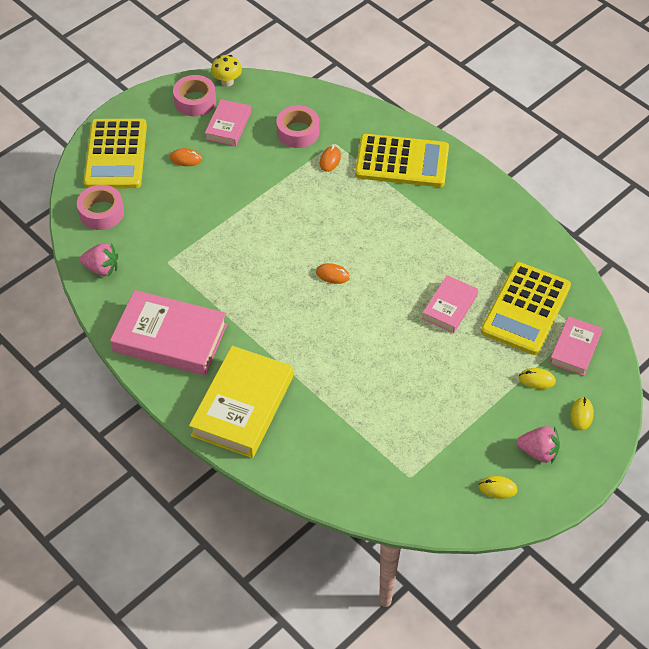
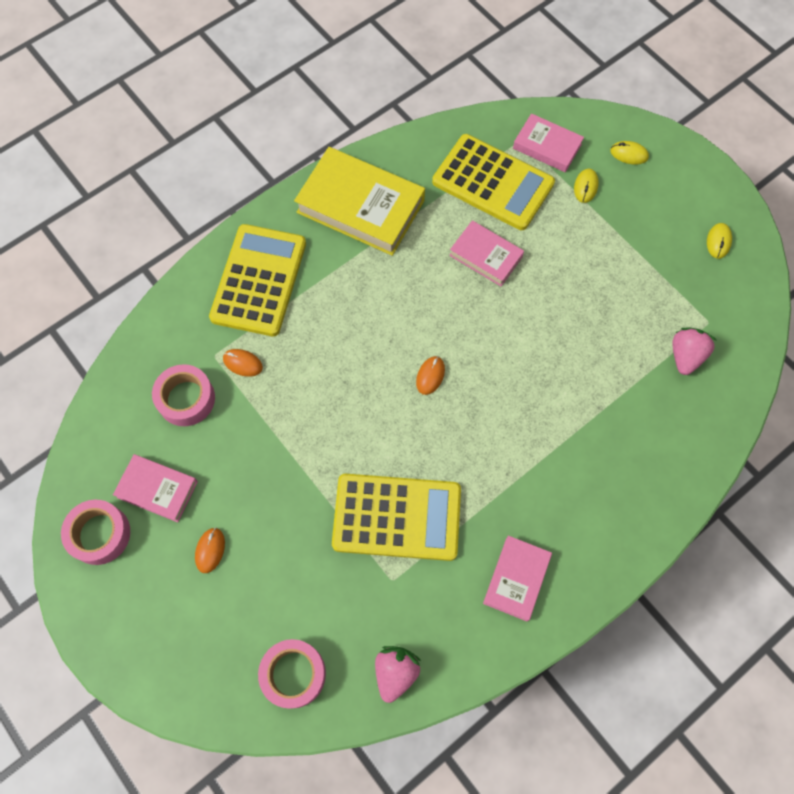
camera: 85 degrees left, 15 degrees up
yellow calculator [84,119,147,188] -> yellow calculator moved to [332,474,461,561]
pink book [110,290,227,375] -> pink book [483,536,552,621], size x0.56
yellow book [189,346,293,458] -> yellow book moved to [294,147,425,256]
yellow mushroom [211,55,242,87] -> none
pink strawberry [517,426,560,464] -> pink strawberry moved to [672,328,716,375]

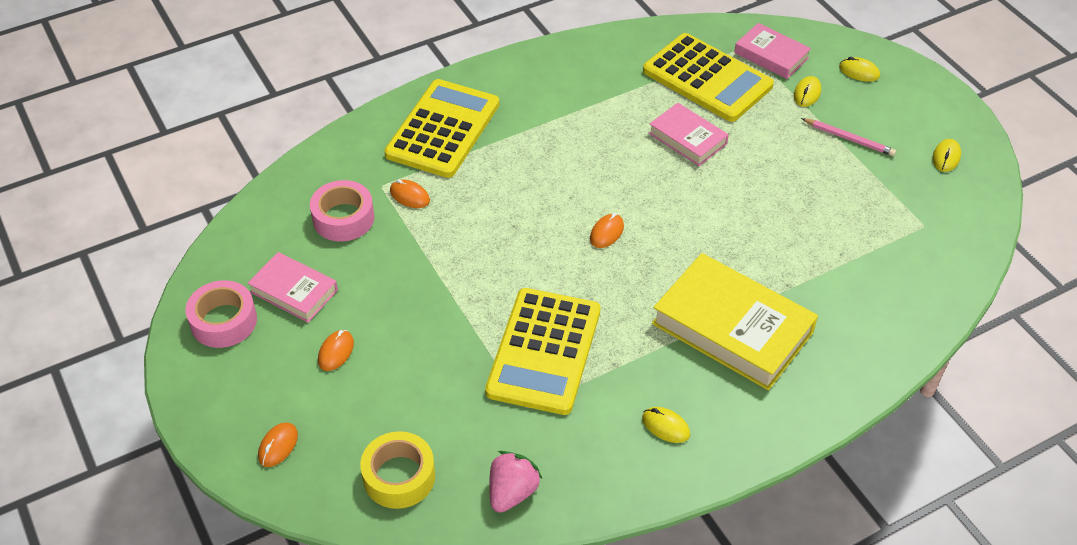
camera: 10 degrees right, 20 degrees down
pink tape [258,639,326,709] -> yellow tape [360,431,435,509]
yellow book [294,147,425,256] -> yellow book moved to [652,253,818,390]
yellow calculator [332,474,461,561] -> yellow calculator turned 90 degrees clockwise [485,288,600,415]
pink book [483,536,552,621] -> yellow mouse [642,407,690,443]
pink strawberry [672,328,716,375] -> none
none -> orange mouse [258,422,298,467]
none -> pink pencil [801,118,896,156]

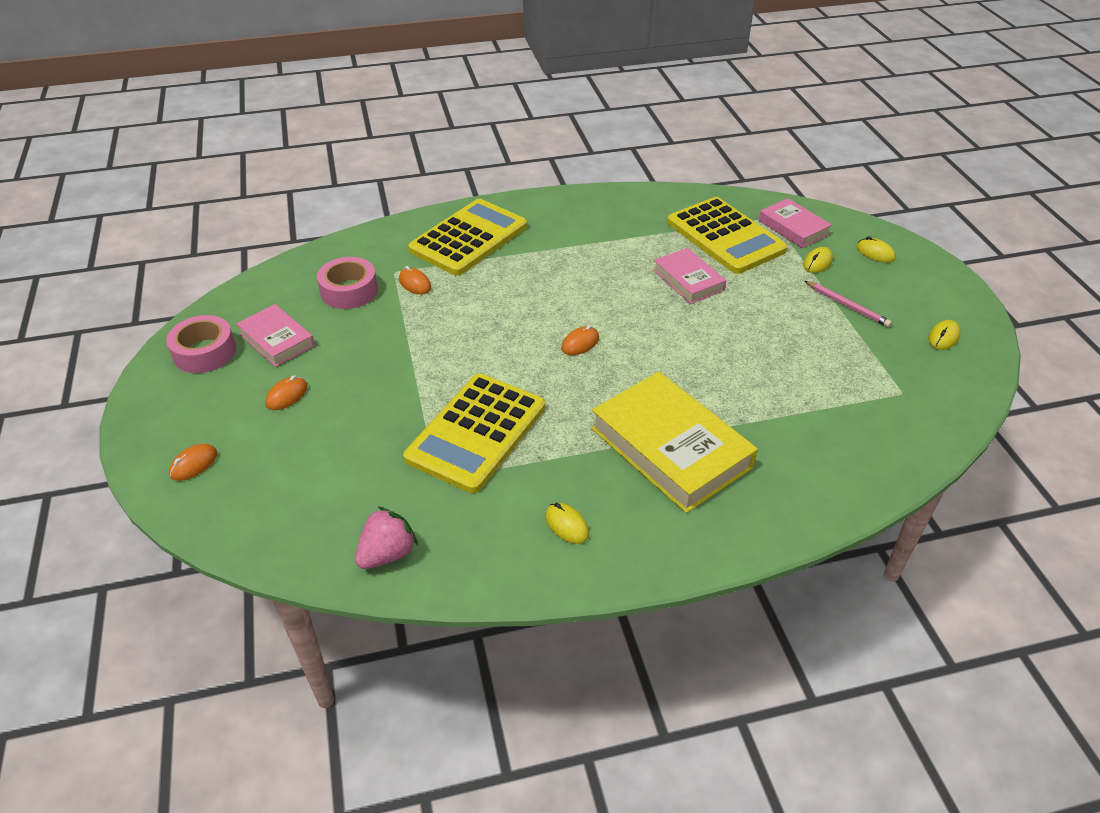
camera: 15 degrees right, 5 degrees down
yellow tape [360,431,435,509] -> none

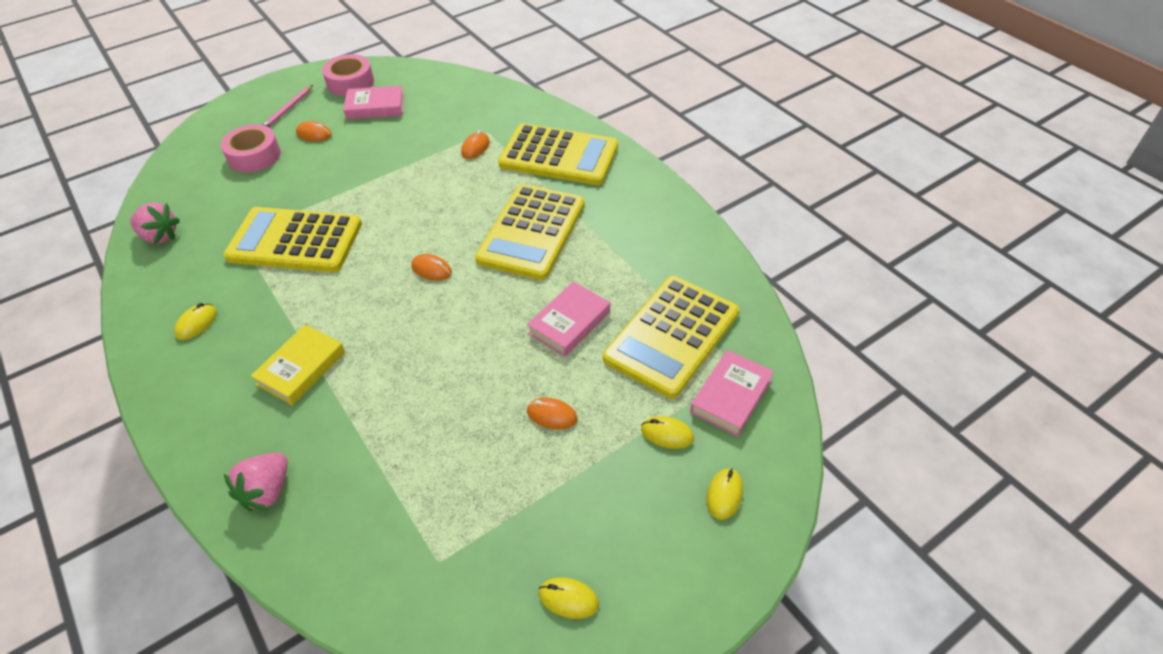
camera: 70 degrees right, 5 degrees up
orange mouse [169,444,217,481] -> orange mouse moved to [527,398,578,430]
pink book [236,304,315,367] -> pink book turned 60 degrees clockwise [343,85,404,120]
pink tape [317,257,378,309] -> pink tape moved to [221,124,281,173]
yellow book [591,371,758,513] -> yellow book [251,324,345,406], size x0.56
pink pencil [805,281,892,327] -> pink pencil moved to [262,85,313,127]
none -> pink strawberry [224,453,288,511]
none -> yellow calculator [475,184,584,280]

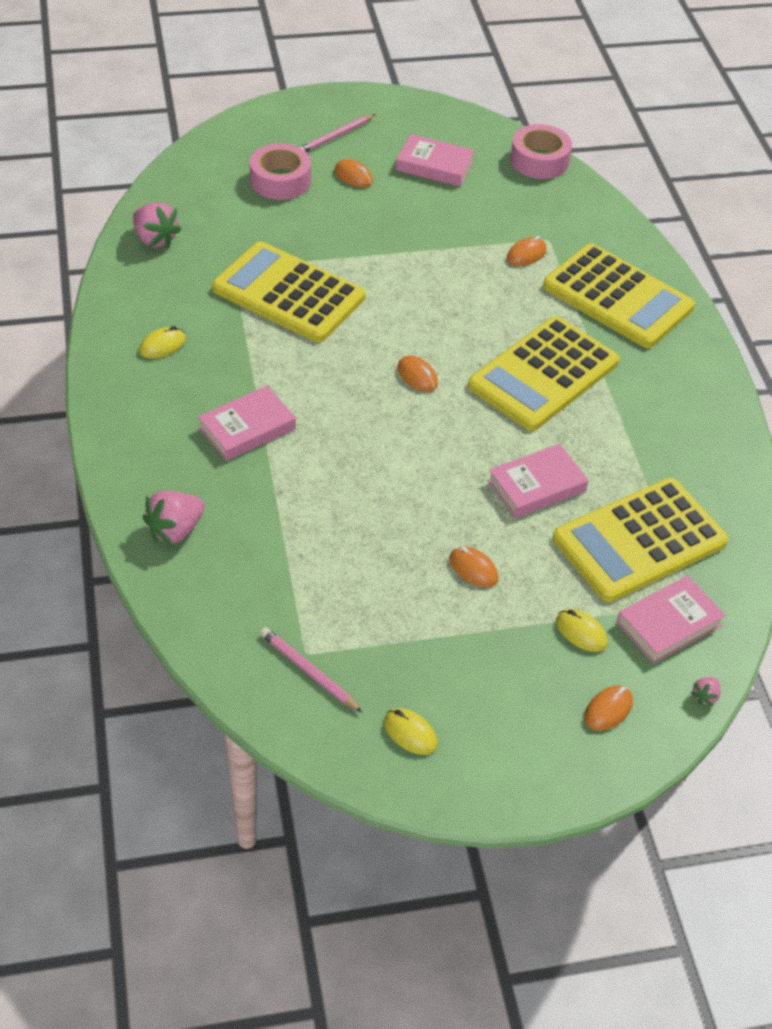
camera: 20 degrees right, 0 degrees up
yellow book [251,324,345,406] -> pink book [198,386,296,461]
pink tape [322,54,374,96] -> pink tape moved to [510,124,572,179]
yellow mouse [707,468,743,520] -> orange mouse [584,685,633,731]
none -> pink pencil [260,627,362,712]
none -> pink strawberry [691,677,721,706]

